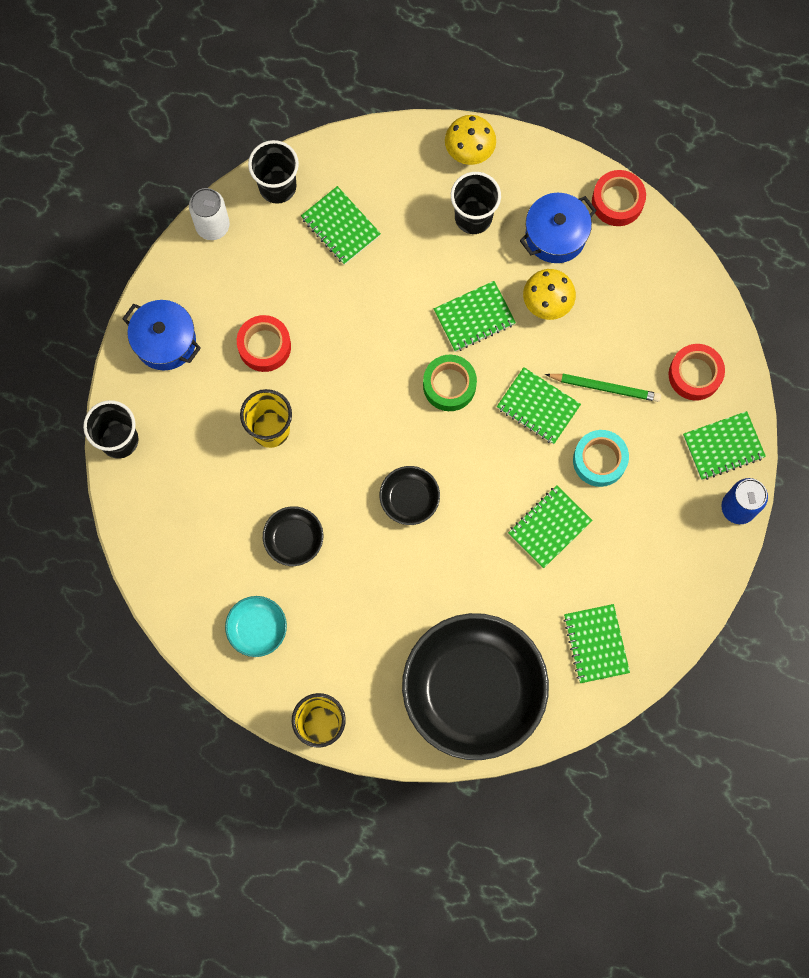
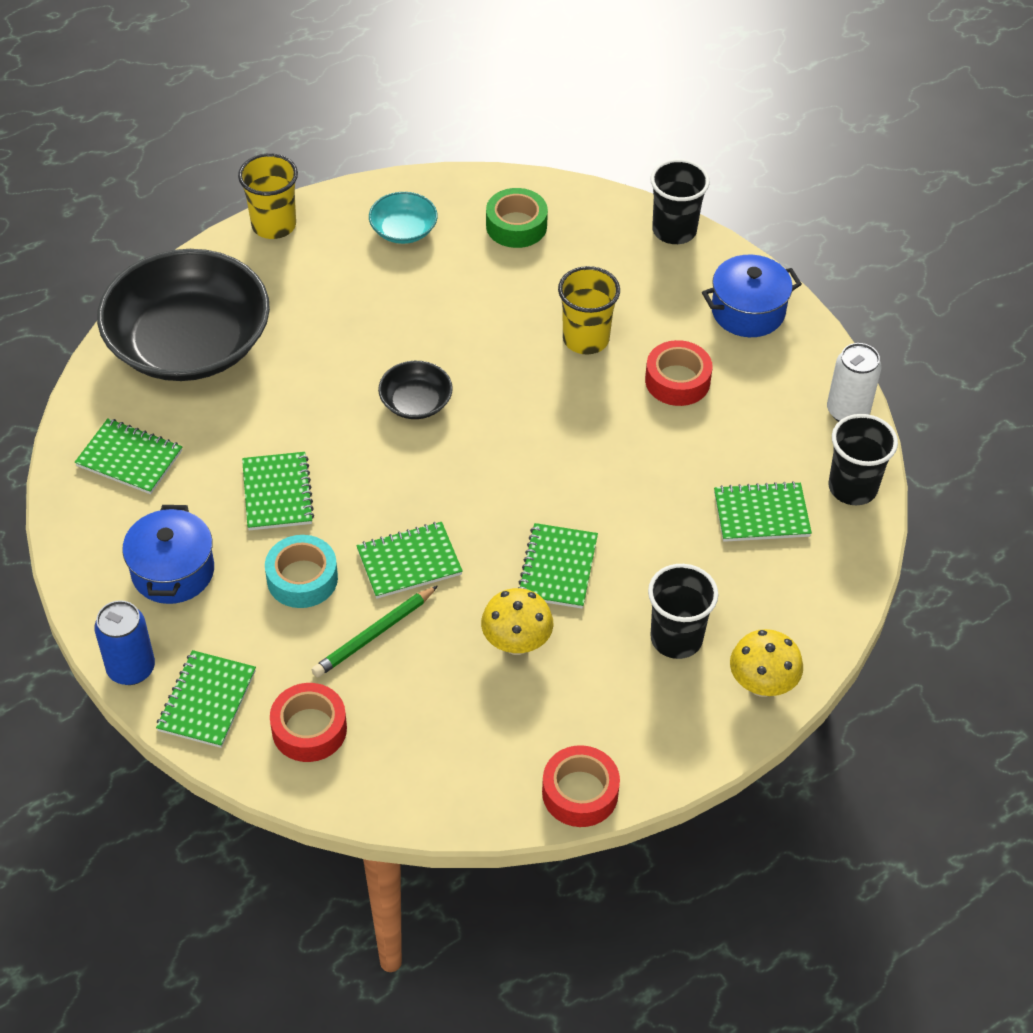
camera: 125 degrees right, 25 degrees down
black bowl [263,506,323,566] -> none
green tape [423,355,477,411] -> green tape moved to [486,188,548,248]
blue pot [520,193,597,263] -> blue pot moved to [122,505,214,604]

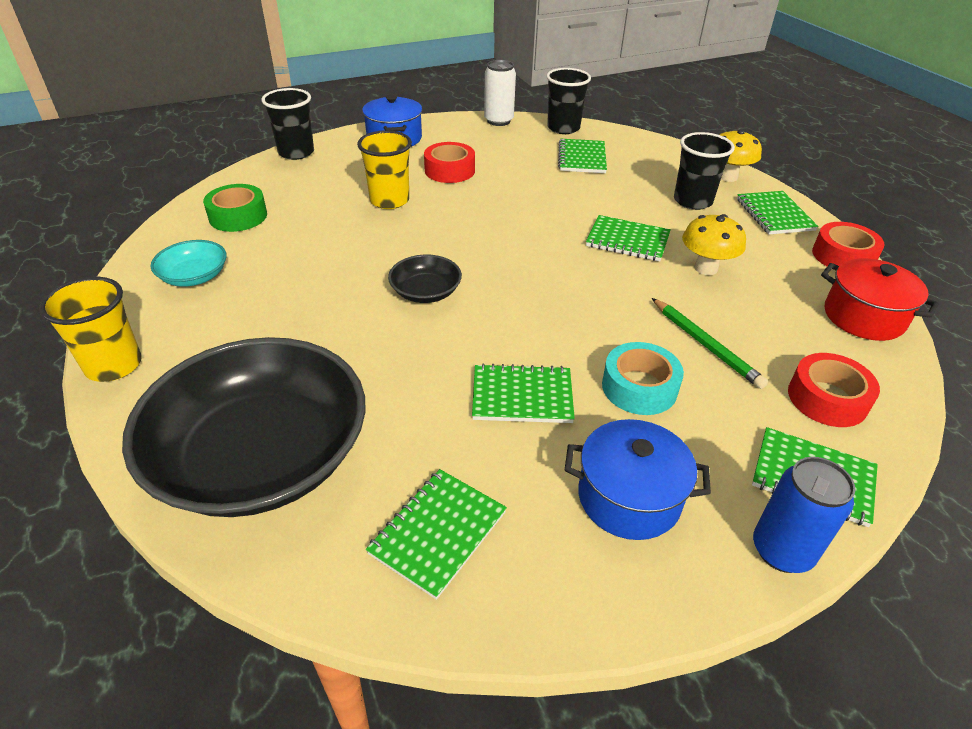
camera: 80 degrees left, 10 degrees down
green notebook [356,522,463,599] -> green notebook moved to [737,191,818,234]
none -> red pot [821,258,939,341]

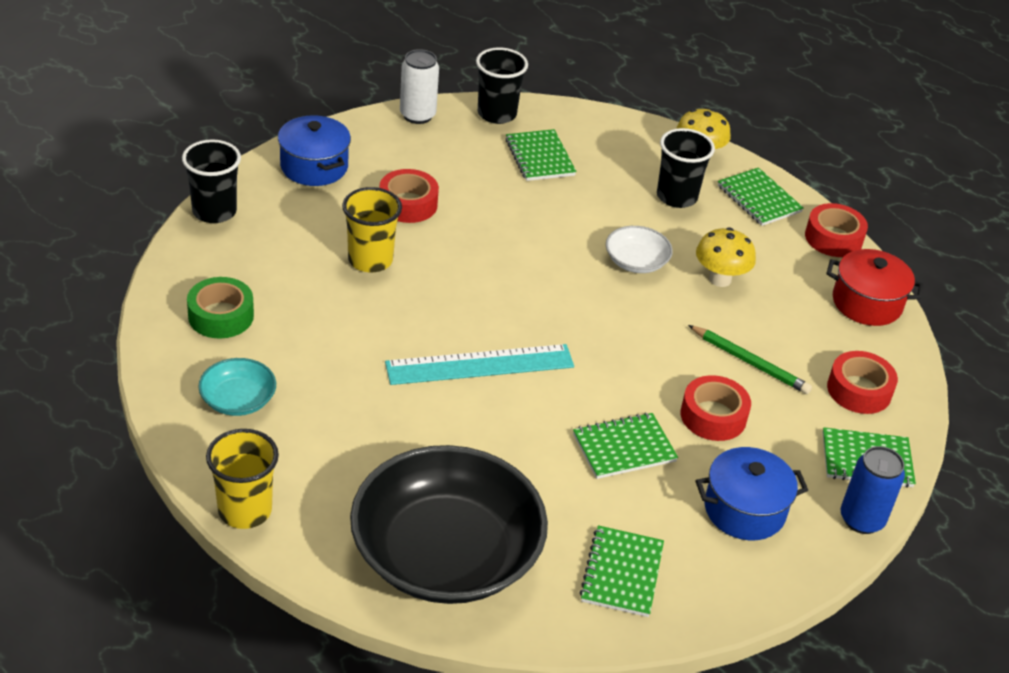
camera: 25 degrees left, 0 degrees up
black bowl [388,254,462,303] -> turquoise ruler [385,344,574,385]
green notebook [586,215,671,261] -> white bowl [606,226,673,273]
turquoise tape [602,342,684,415] -> red tape [681,375,751,441]

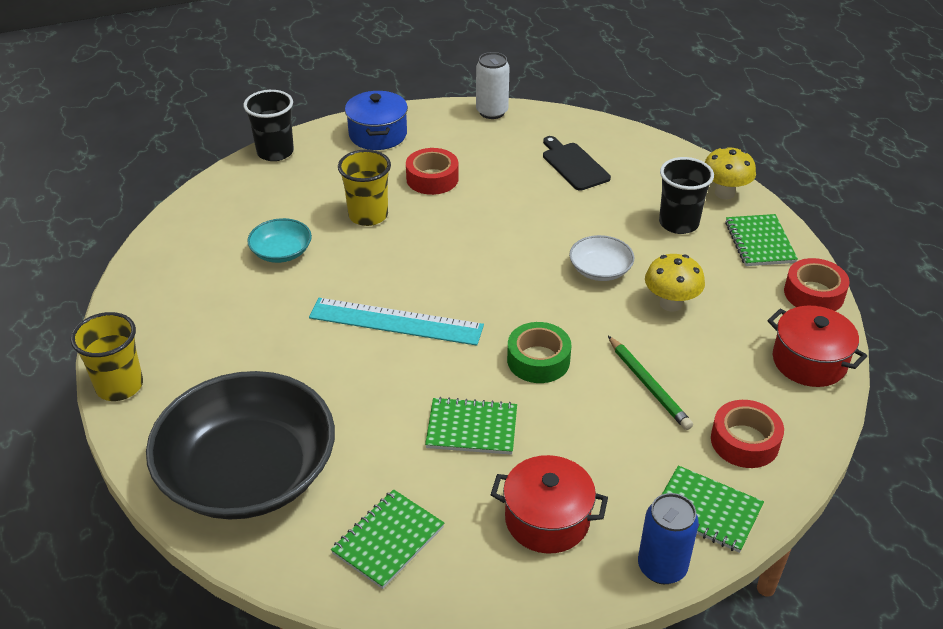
camera: 30 degrees right, 0 degrees up
green tape [187,277,254,339] -> green tape moved to [507,322,571,383]
turquoise bowl [198,358,276,416] -> turquoise bowl moved to [247,218,312,263]
black cup [476,48,528,124] -> none
green notebook [505,129,577,181] -> black cutting board [543,136,611,191]
red tape [681,375,751,441] -> none
blue pot [695,447,808,540] -> red pot [491,455,608,553]

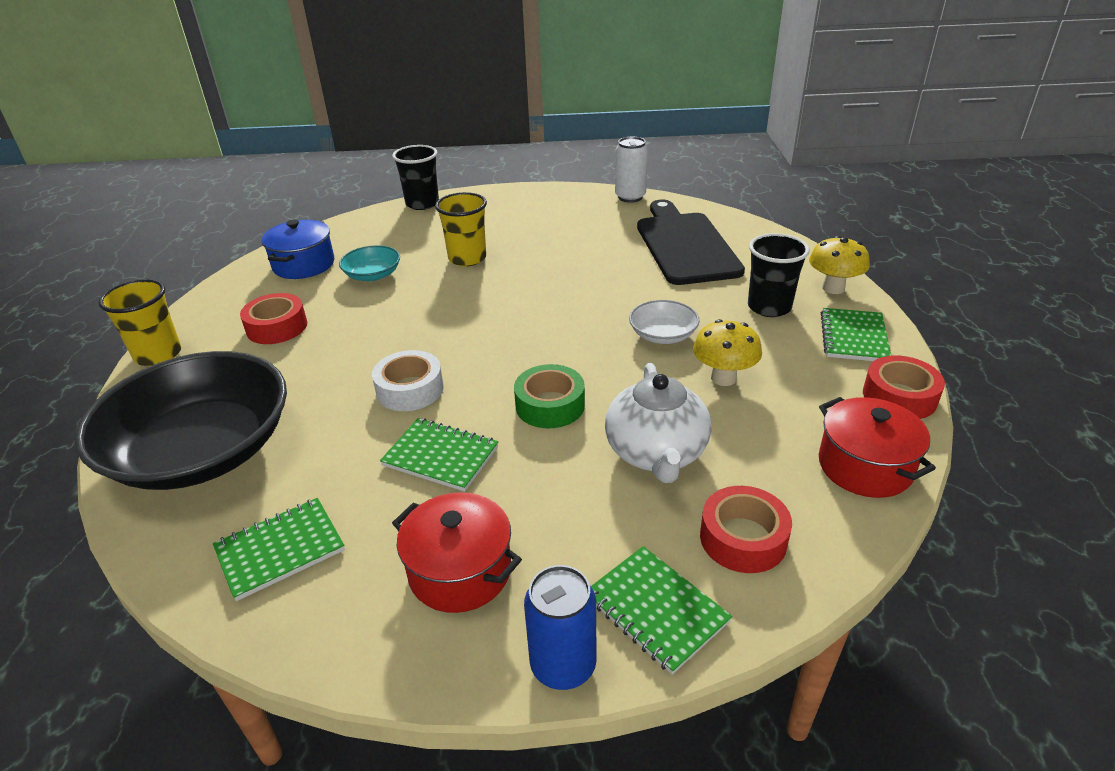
camera: 20 degrees right, 5 degrees down
turquoise ruler [309,298,484,346] -> none
blue pot [345,90,408,150] -> blue pot moved to [262,220,334,279]
red tape [406,148,459,195] -> red tape moved to [240,293,307,344]
black cutting board [543,136,611,191] -> black cutting board [637,200,745,285], size x1.83
green pencil [608,336,693,430] -> white teapot [605,363,712,483]
none -> white tape [372,350,444,411]

